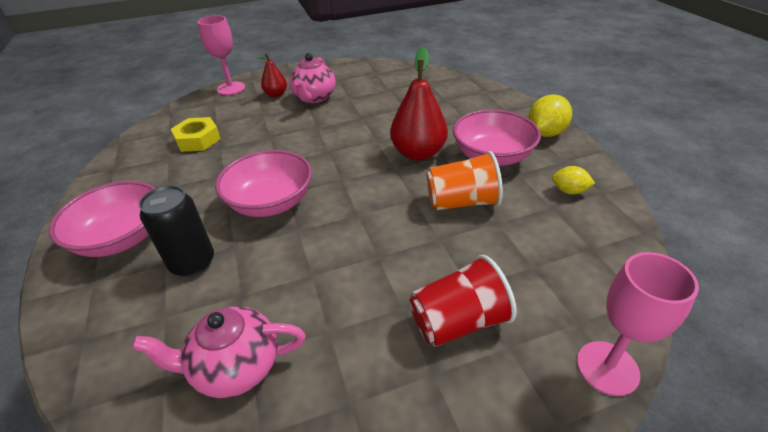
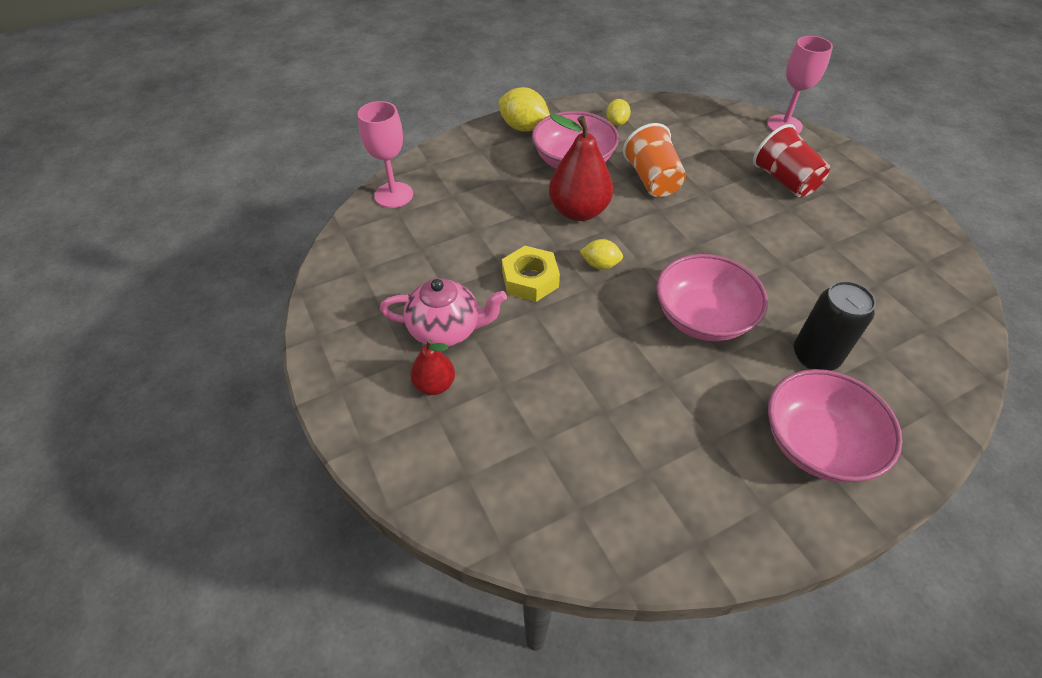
camera: 100 degrees left, 10 degrees up
pink teapot [131,306,306,398] -> none
yellow nut [171,117,221,152] -> yellow nut moved to [502,246,560,302]
pink goblet [198,15,245,95] -> pink goblet moved to [358,101,413,208]
none -> yellow lemon [580,239,623,270]

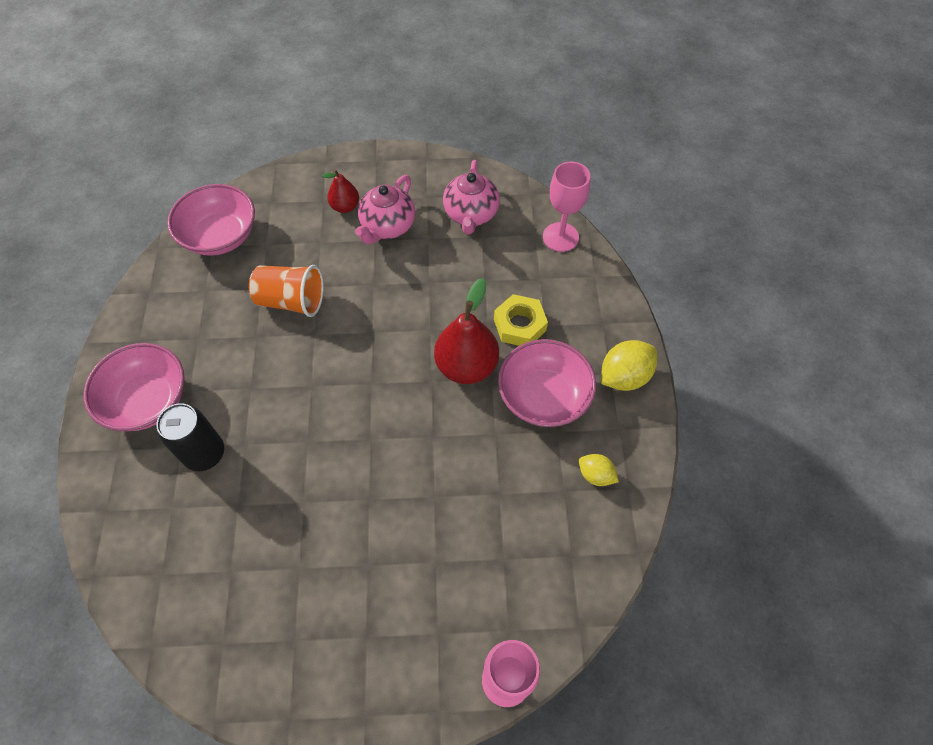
camera: 115 degrees right, 10 degrees up
yellow nut [502,246,560,302] -> yellow nut moved to [494,294,548,346]
yellow lemon [580,239,623,270] -> none
orange cup [623,123,686,197] -> orange cup moved to [249,265,324,317]
pink bowl [656,254,768,341] -> pink bowl moved to [167,184,255,256]
red cup [753,124,830,197] -> none
none -> pink teapot [443,160,500,234]

